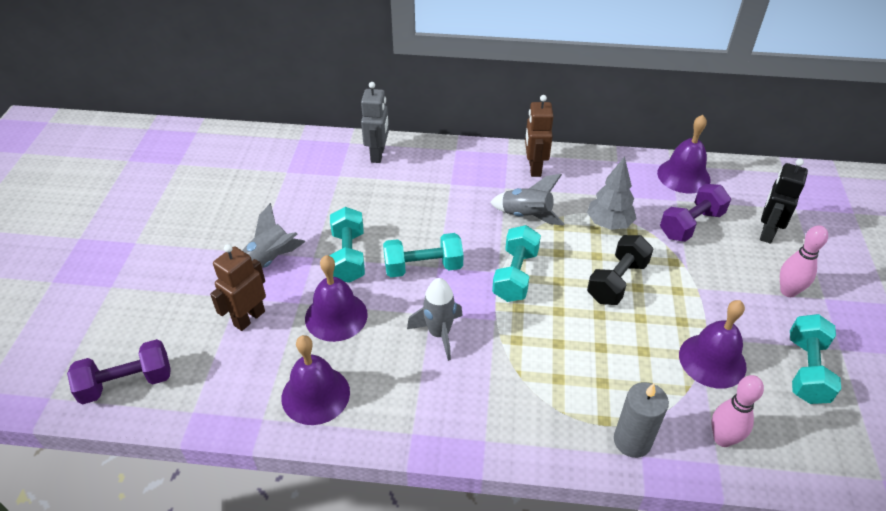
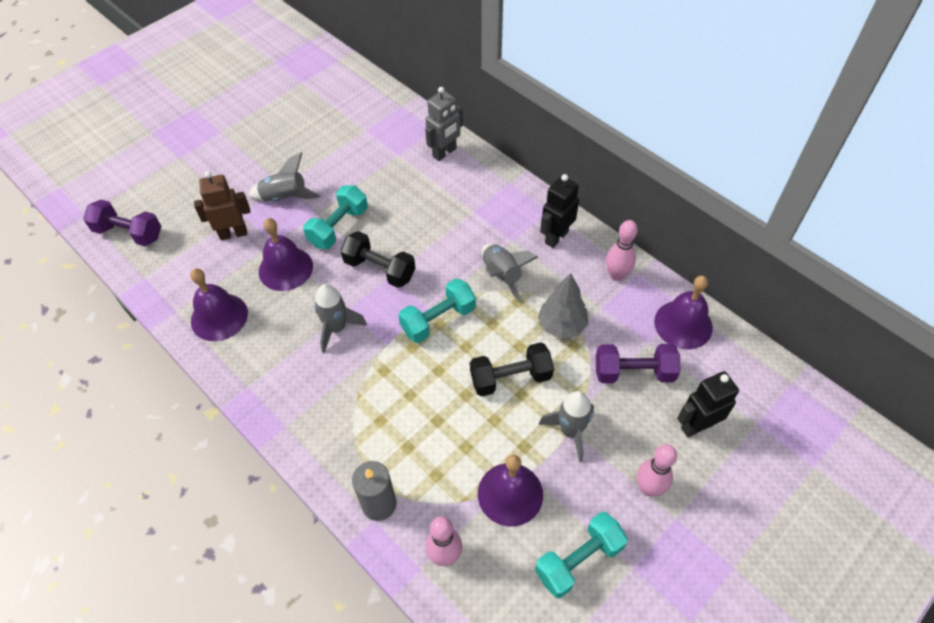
camera: 40 degrees right, 10 degrees up
turquoise dumbbell [383,233,464,277] -> black dumbbell [340,231,415,288]
brown robot [525,95,553,177] -> black robot [540,174,579,248]
none -> grey rocket [539,391,594,462]
none -> pink bowling pin [606,220,638,281]

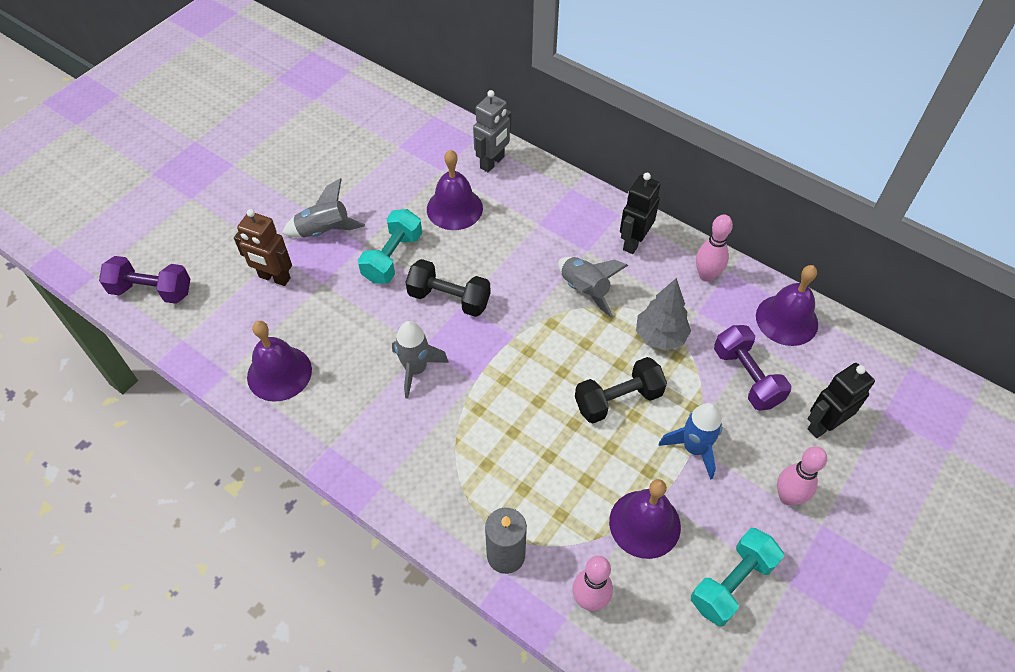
camera: 10 degrees left, 0 degrees up
brown robot [194,171,250,240] -> brown robot turned 135 degrees counterclockwise [234,209,292,286]
purple bell [259,218,313,291] -> purple bell moved to [427,150,483,230]
turquoise dumbbell [398,278,476,343] -> none
grey rocket [539,391,594,462] -> blue rocket [659,403,722,480]
purple dumbbell [596,344,681,383] -> purple dumbbell turned 75 degrees clockwise [714,325,791,411]

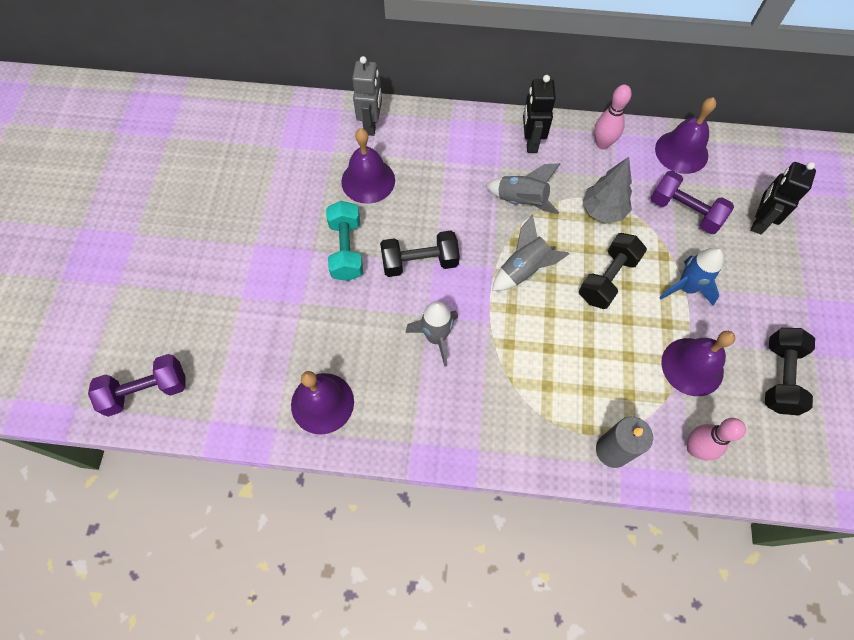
camera: 30 degrees left, 10 degrees up
brown robot [234,209,292,286] -> none
grey rocket [282,178,365,238] -> grey rocket moved to [492,215,570,291]
turquoise dumbbell [691,528,784,626] -> black dumbbell [765,328,815,416]
pink bowling pin [777,447,827,506] -> none

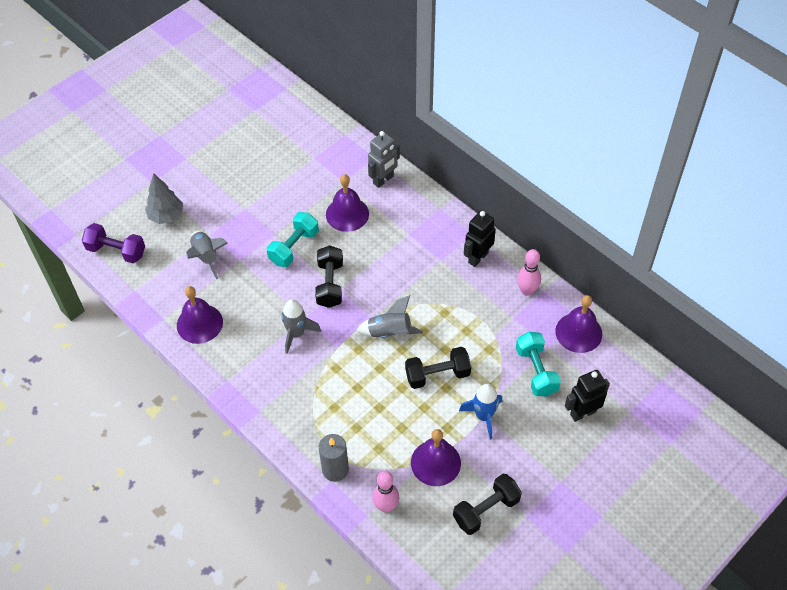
camera: 40 degrees right, 10 degrees down
black dumbbell [380,231,460,277] -> black dumbbell turned 60 degrees clockwise [315,245,343,308]
grey rocket [486,163,560,214] -> grey rocket moved to [186,231,228,279]
grey tree [583,157,632,223] -> grey tree moved to [145,173,183,224]
purple dumbbell [651,171,734,234] -> turquoise dumbbell [516,332,561,396]

